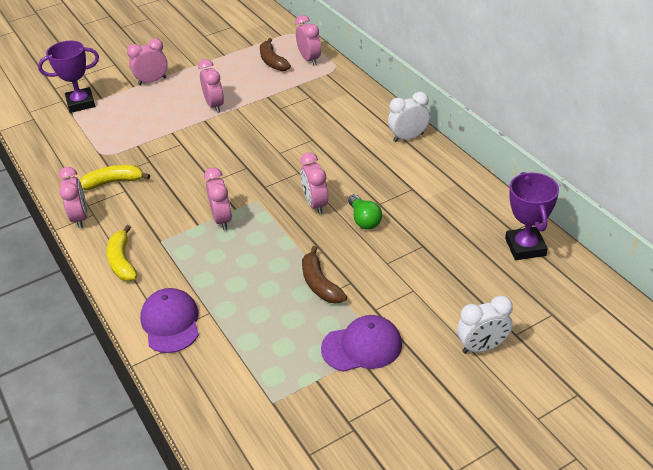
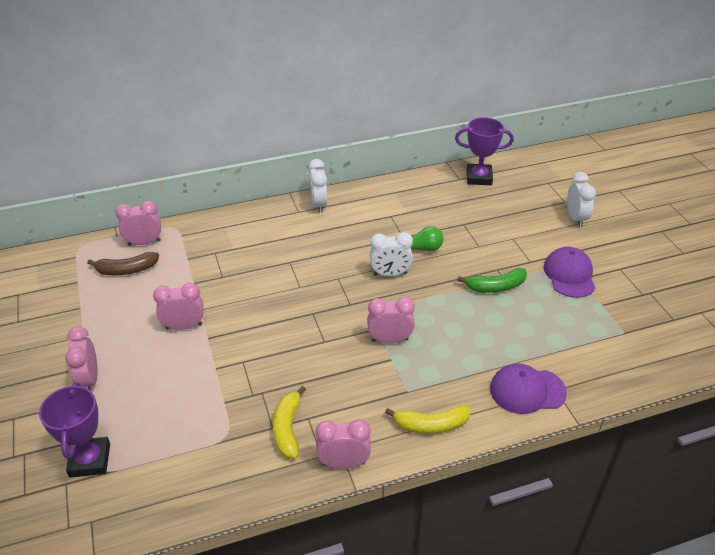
camera: 80 degrees left, 0 degrees up
pink clock [300,152,328,214] -> white clock [369,232,413,276]
brown banana [302,246,347,304] -> green banana [457,268,527,293]

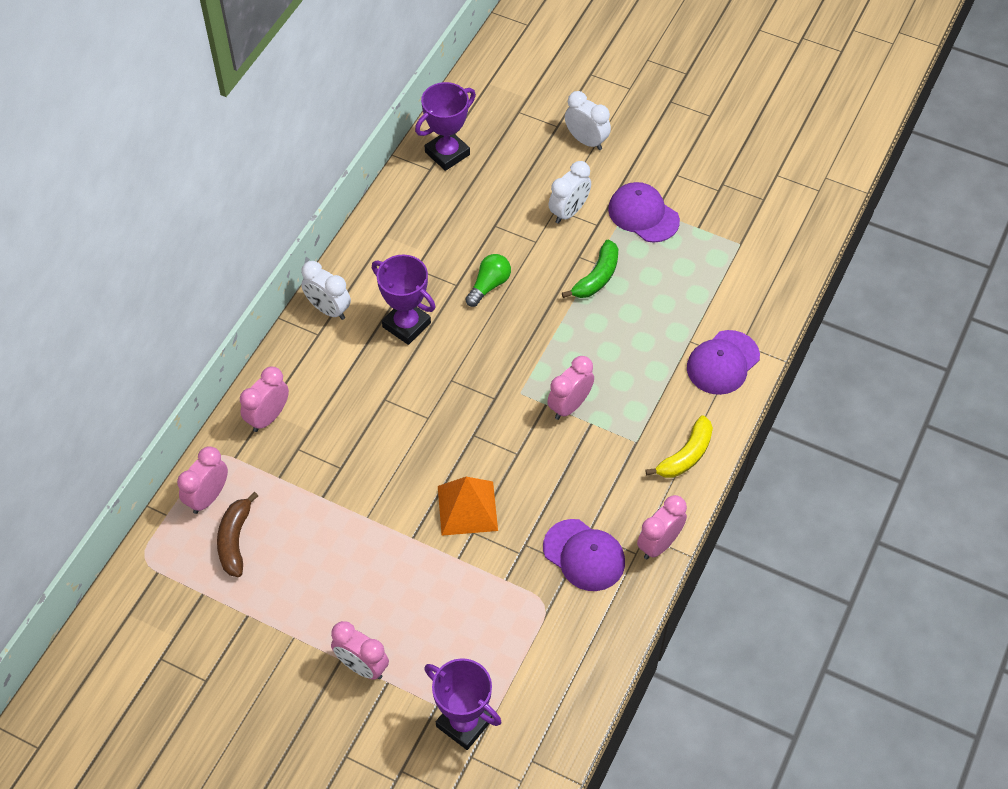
camera: 45 degrees left, 15 degrees up
brown banana [87,252,159,275] -> brown banana turned 150 degrees clockwise [217,492,258,577]
pink clock [153,283,204,330] -> pink clock moved to [240,367,289,432]
yellow banana [273,386,306,459] -> purple cap [543,519,625,591]
white clock [369,232,413,276] -> white clock moved to [549,161,591,224]
none -> purple trophy [372,254,436,345]
none -> orange pyramid [438,477,498,536]

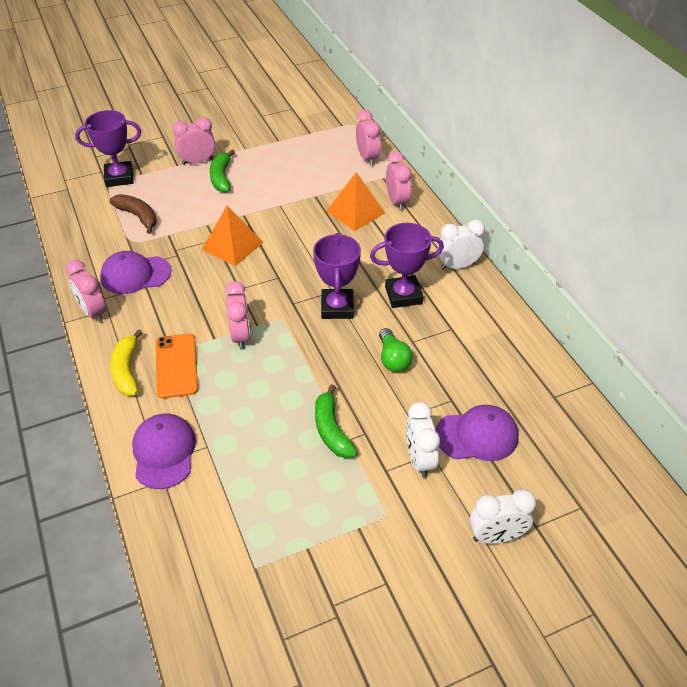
camera: 130 degrees right, 10 degrees down
brown banana [217,492,258,577] -> brown banana moved to [109,194,157,234]
purple trophy [415,82,476,171] -> purple trophy moved to [313,233,361,319]
purple cap [608,182,680,243] -> purple cap moved to [436,405,519,461]
pink clock [637,495,687,559] -> pink clock turned 150 degrees clockwise [65,260,106,323]
none -> orange phone [156,333,198,399]
none -> green banana [210,150,235,193]
none -> orange pyramid [326,172,385,231]

